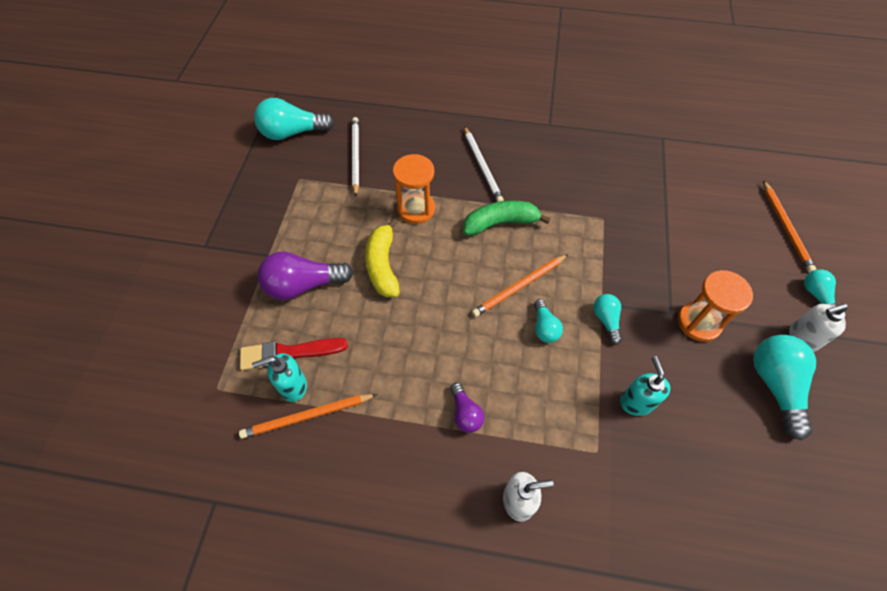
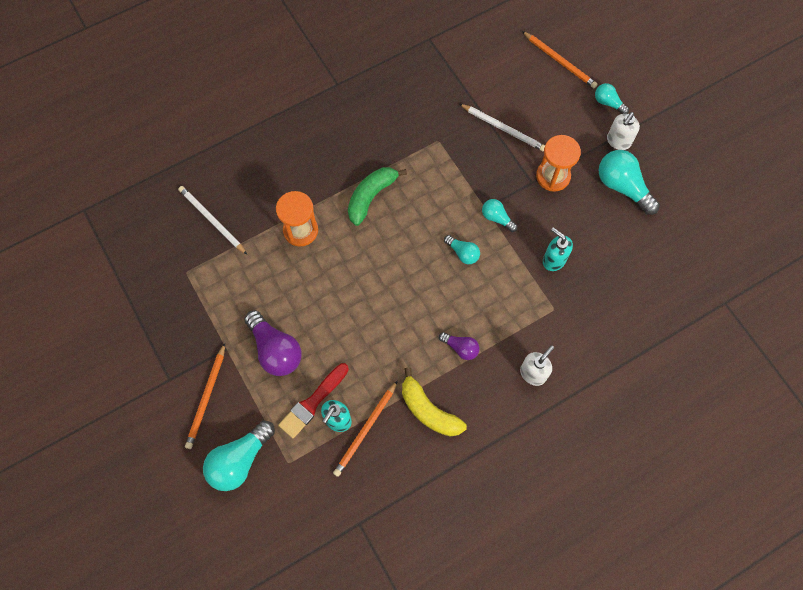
camera: 40 degrees left, 10 degrees up
turquoise light bulb [254,98,334,140] -> turquoise light bulb moved to [203,421,275,491]
purple light bulb [258,251,353,300] -> purple light bulb turned 75 degrees counterclockwise [244,310,302,376]
yellow banana [365,218,400,297] -> yellow banana moved to [402,367,467,436]
white pencil [464,126,504,202] -> white pencil moved to [460,104,545,152]
orange pencil [472,254,568,317] -> orange pencil moved to [185,343,225,449]

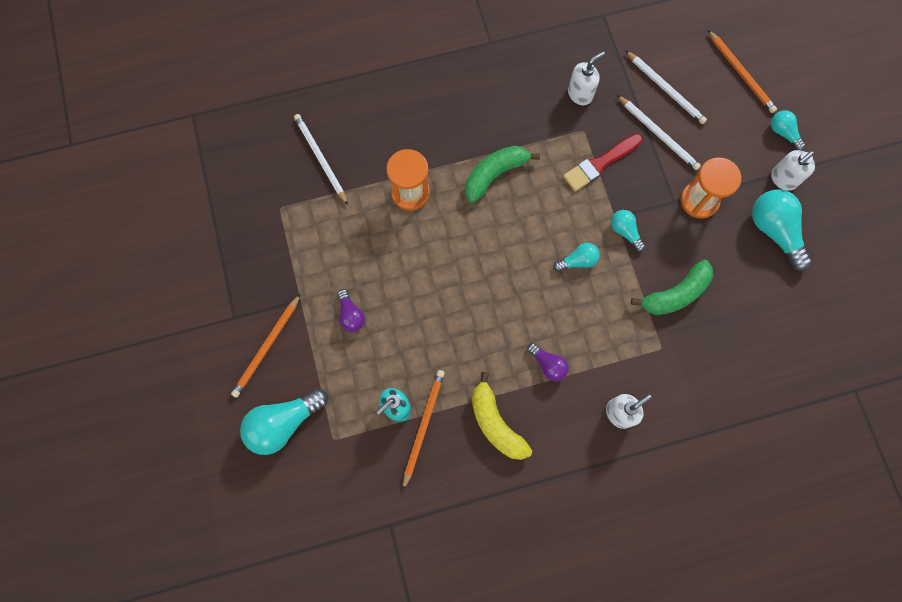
camera: 15 degrees right, 5 degrees up
purple light bulb [244,310,302,376] -> purple light bulb [338,289,365,332], size x0.55
red brush [278,363,349,438] -> red brush moved to [563,134,643,192]
orange pencil [333,381,398,477] -> orange pencil turned 150 degrees clockwise [403,370,445,490]
turquoise light bulb [444,235,480,264] -> turquoise light bulb turned 75 degrees counterclockwise [553,243,600,272]
turquoise soap dispenser [543,227,573,271] -> green banana [631,260,713,315]
none -> white soap dispenser [568,51,605,105]
none -> white pencil [625,50,707,124]

